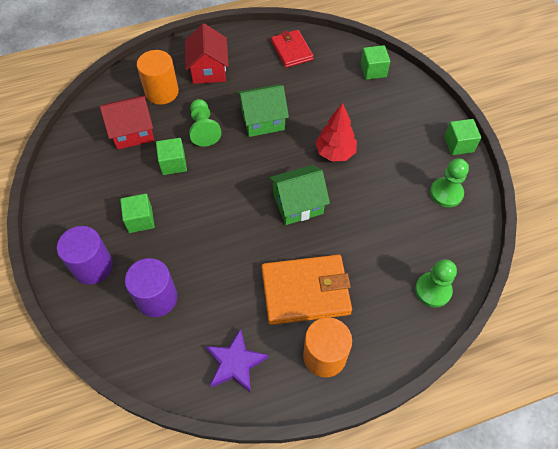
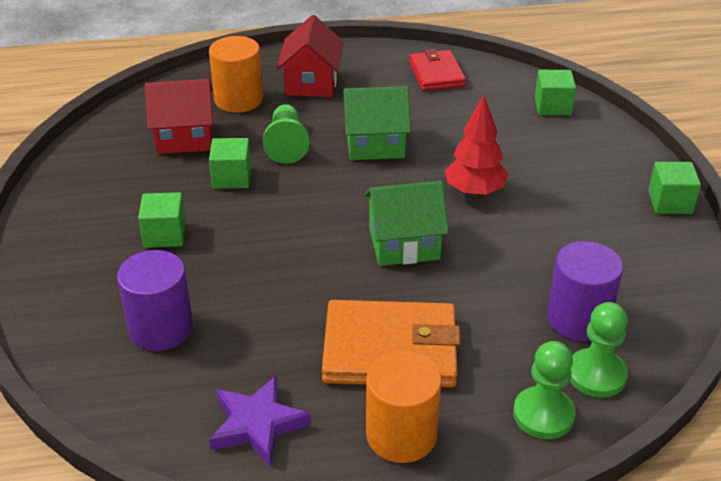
camera: 10 degrees right, 20 degrees down
purple cylinder [57,226,113,285] -> purple cylinder moved to [547,241,623,341]
green pawn [430,158,469,208] -> green pawn moved to [513,341,576,439]

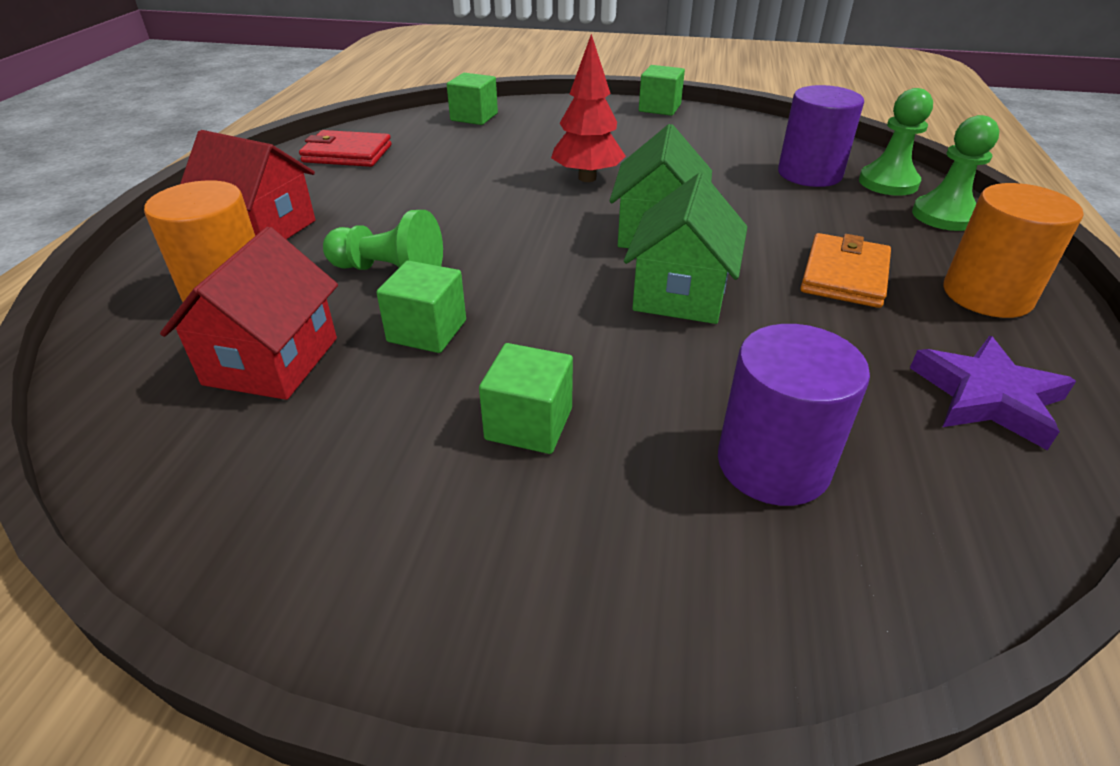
camera: 70 degrees left, 0 degrees up
orange wallet [322,300,461,387] -> orange wallet [800,233,891,308], size x0.63
green house [342,86,411,160] -> green house moved to [624,173,747,324]

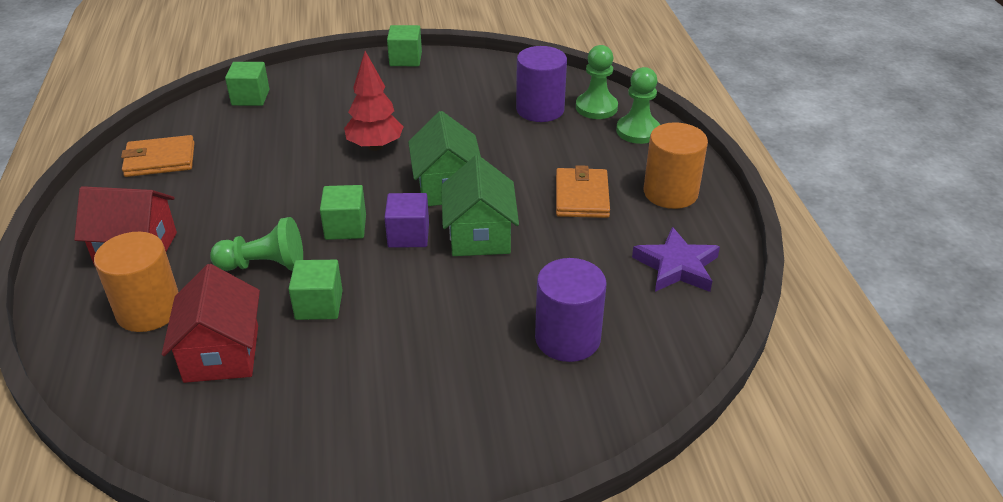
camera: 20 degrees left, 0 degrees up
red wallet [299,130,392,167] -> orange wallet [121,135,195,177]
green cube [479,343,573,454] -> green cube moved to [320,185,366,240]
none -> purple cube [384,193,429,248]

